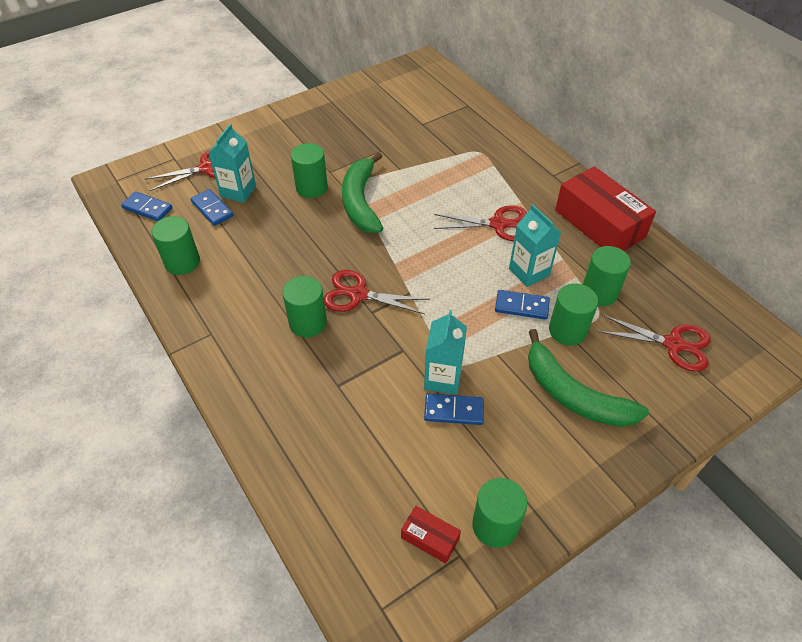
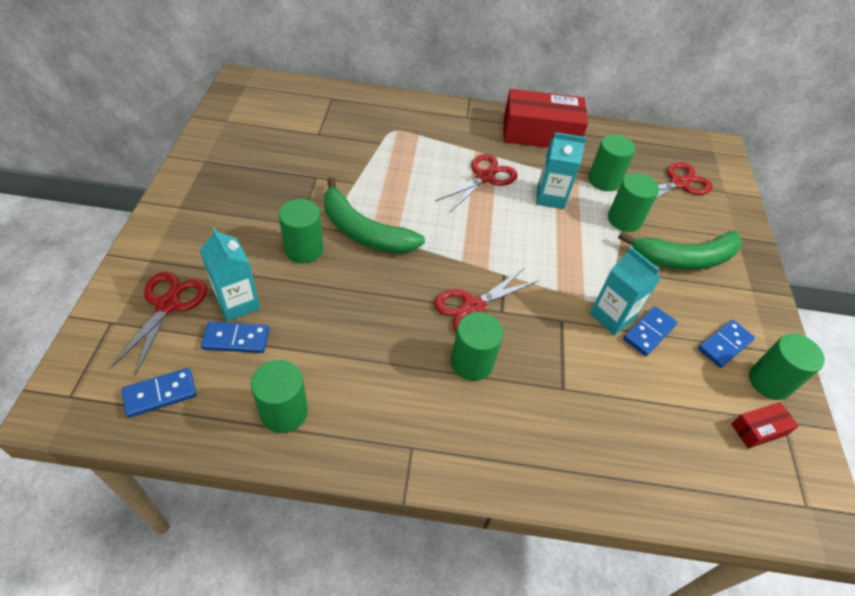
camera: 55 degrees left, 0 degrees up
blue domino [495,290,550,320] -> blue domino moved to [698,320,755,368]

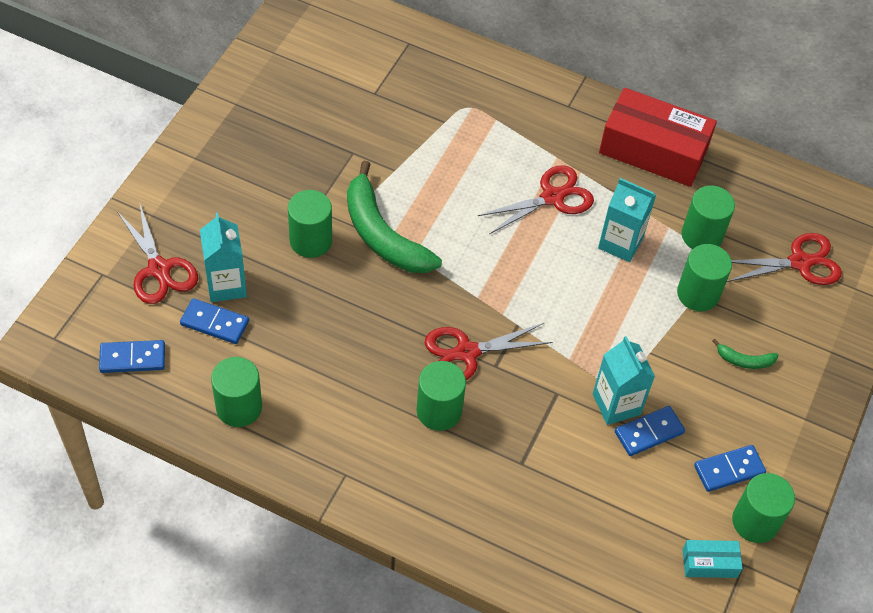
camera: 20 degrees right, 5 degrees up
red scissors [111,272,207,375] -> red scissors turned 120 degrees clockwise [117,205,198,304]
green banana [618,231,742,270] -> green banana [712,339,779,369], size x0.43
red box [731,402,799,449] -> turquoise box [682,540,743,578]

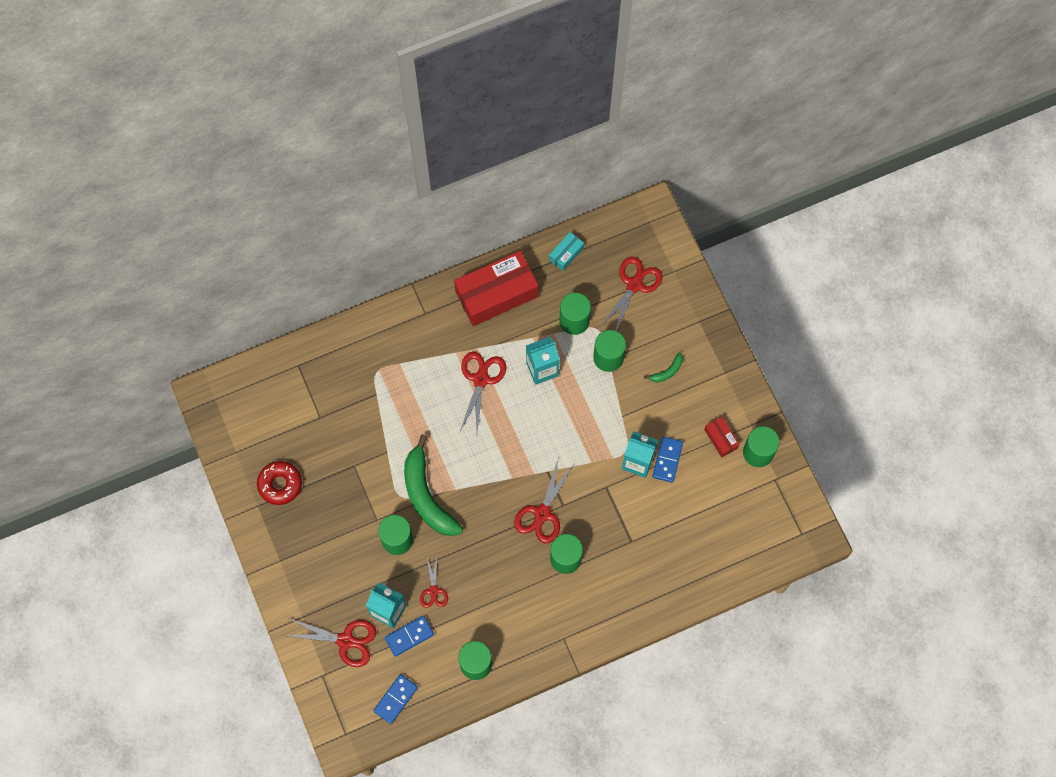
camera: 45 degrees left, 15 degrees up
green banana [347,161,442,273] -> green banana turned 60 degrees clockwise [404,434,463,536]
turquoise box [682,540,743,578] -> turquoise box moved to [549,232,584,271]
blue domino [694,445,766,492] -> red box [704,417,740,457]
none -> red donut [257,461,302,505]
none -> red scissors [420,557,448,608]

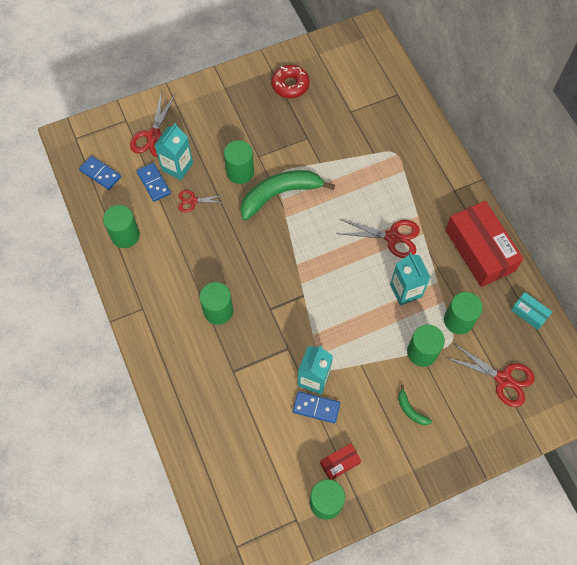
camera: 90 degrees right, 5 degrees down
red scissors [514,457,575,543] -> none

